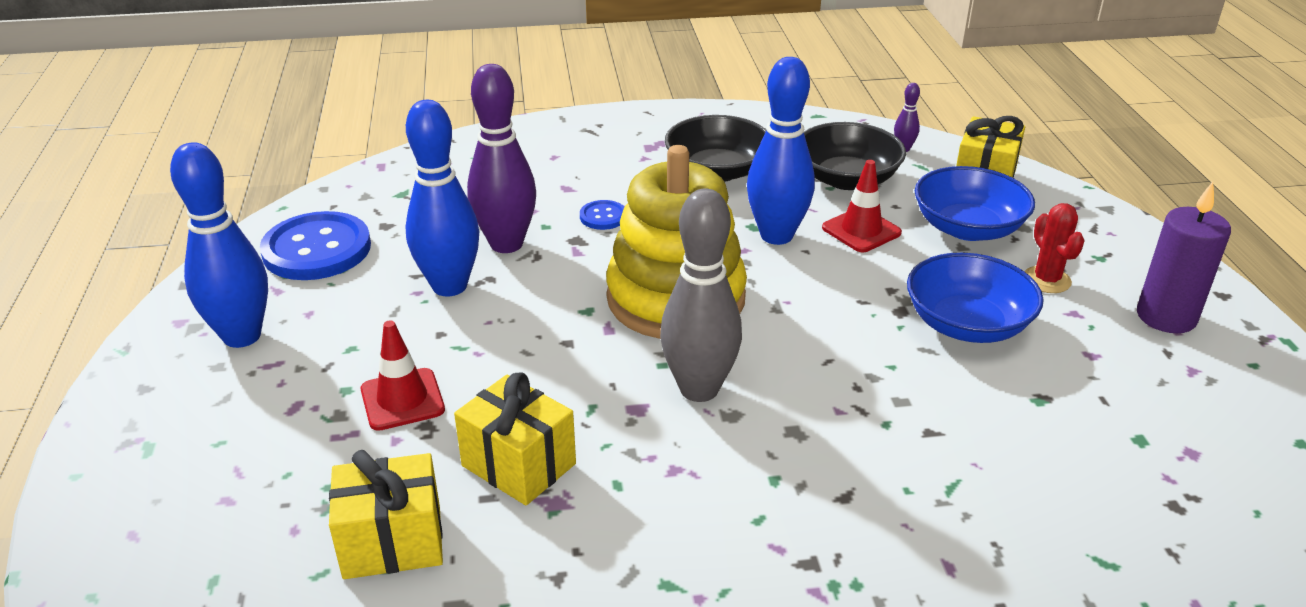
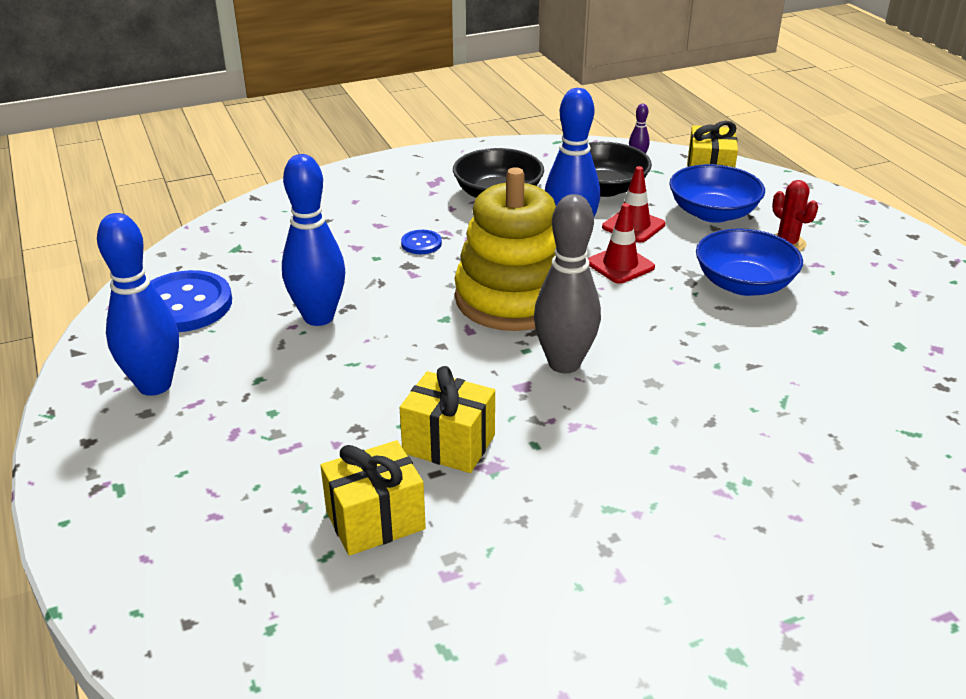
camera: 15 degrees left, 0 degrees up
red traffic cone [361,320,445,431] -> red traffic cone moved to [588,203,655,284]
purple bowling pin [467,64,536,253] -> none
purple candle [1137,182,1231,333] -> none

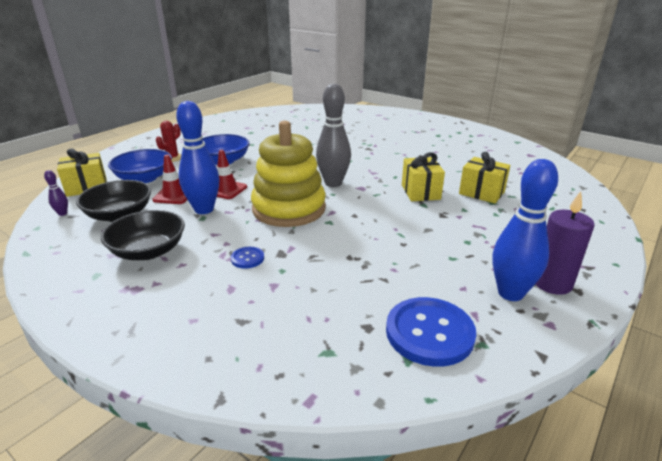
camera: 120 degrees left, 5 degrees down
blue bowling pin [282,154,345,326] -> none
none -> purple candle [535,191,595,295]

